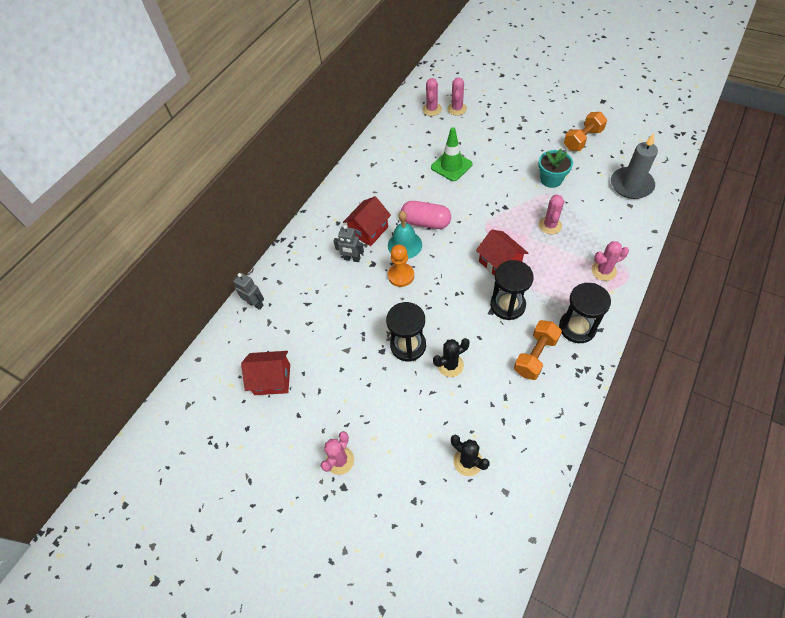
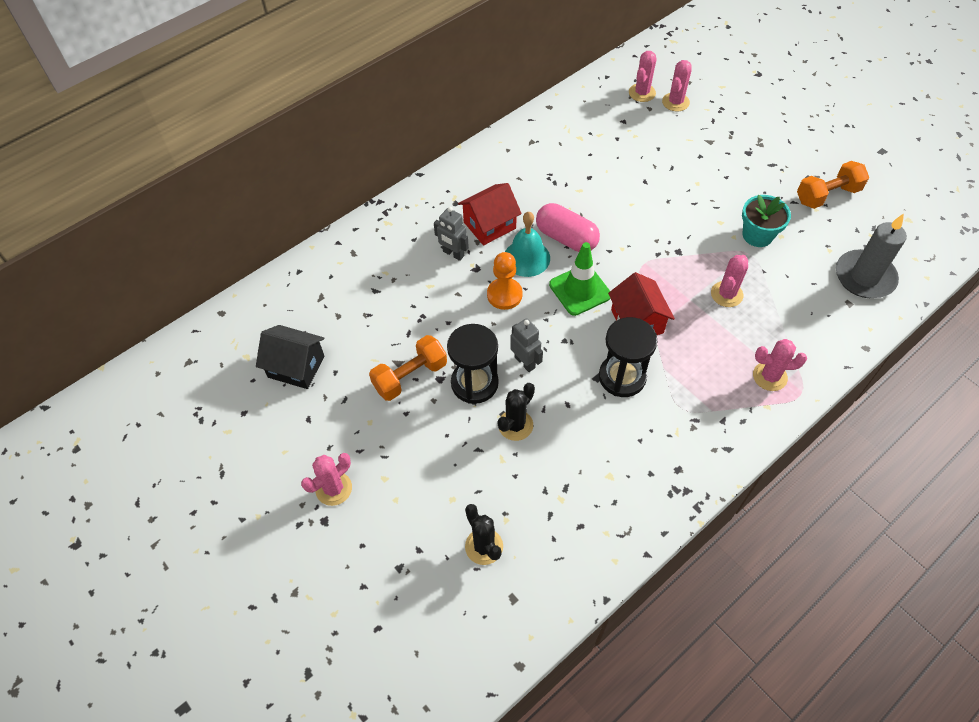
camera: 15 degrees right, 0 degrees up
grey robot [233,273,264,310] -> grey robot moved to [510,318,543,372]
red house [241,351,290,395] -> black house [256,325,324,389]
green traffic cone [431,127,473,181] -> green traffic cone moved to [549,242,611,316]
black cactus [433,338,470,377] -> black cactus turned 45 degrees counterclockwise [498,383,535,441]
orange dumbbell [514,320,562,380] -> orange dumbbell moved to [369,335,447,401]
black hourglass [559,283,611,343] -> none

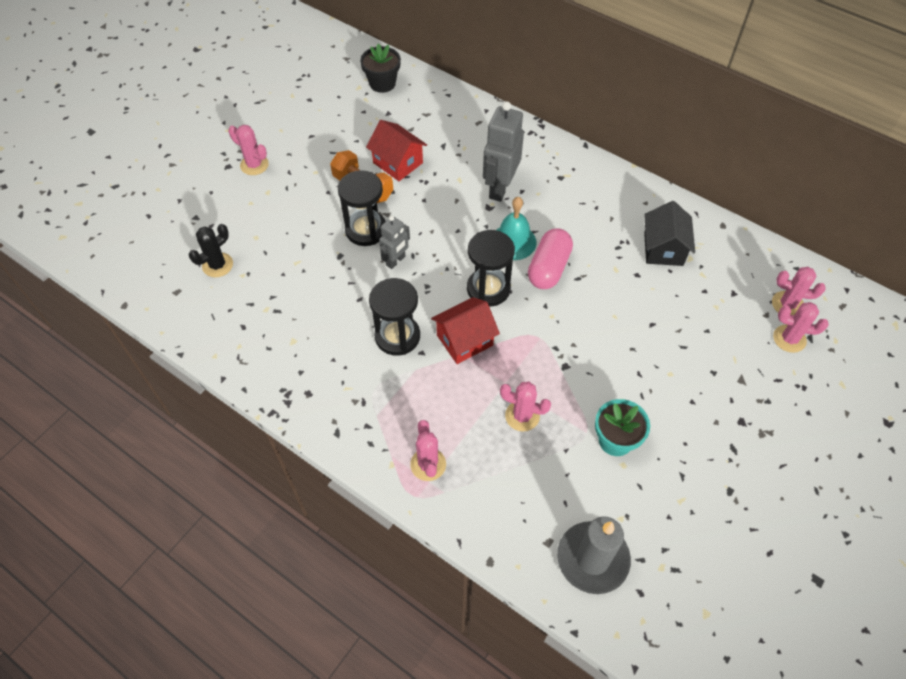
camera: 75 degrees right, 0 degrees up
black house [256,325,324,389] -> black house moved to [644,201,695,266]
grey robot [434,207,469,261] -> grey robot [483,101,524,202], size x1.73
red house [458,183,522,245] -> red house moved to [366,120,427,181]
orange pawn [487,252,523,310] -> none
black cactus [498,383,535,441] -> none
green traffic cone [549,242,611,316] -> black hourglass [467,230,515,307]
orange dumbbell [797,161,869,209] -> none
none -> black flower pot [360,44,401,93]

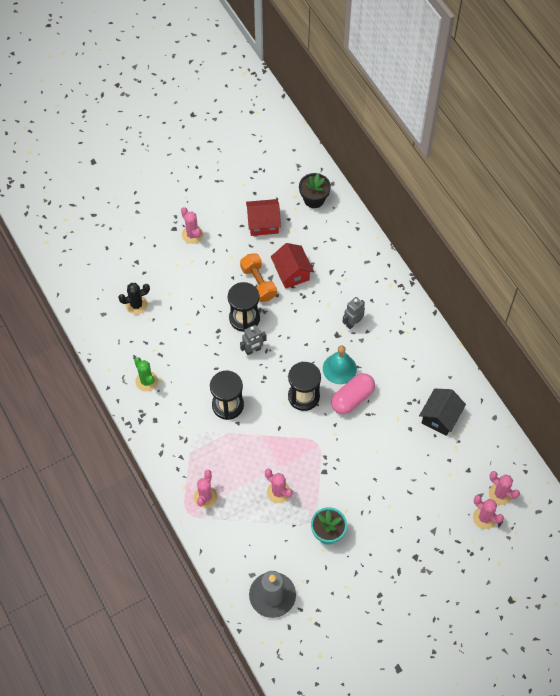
camera: 25 degrees right, 5 degrees up
red house [431,297,500,364] -> red house moved to [246,199,281,236]
grey robot [483,101,524,202] -> grey robot [343,297,365,329], size x0.58
none -> green cactus [134,357,158,392]

